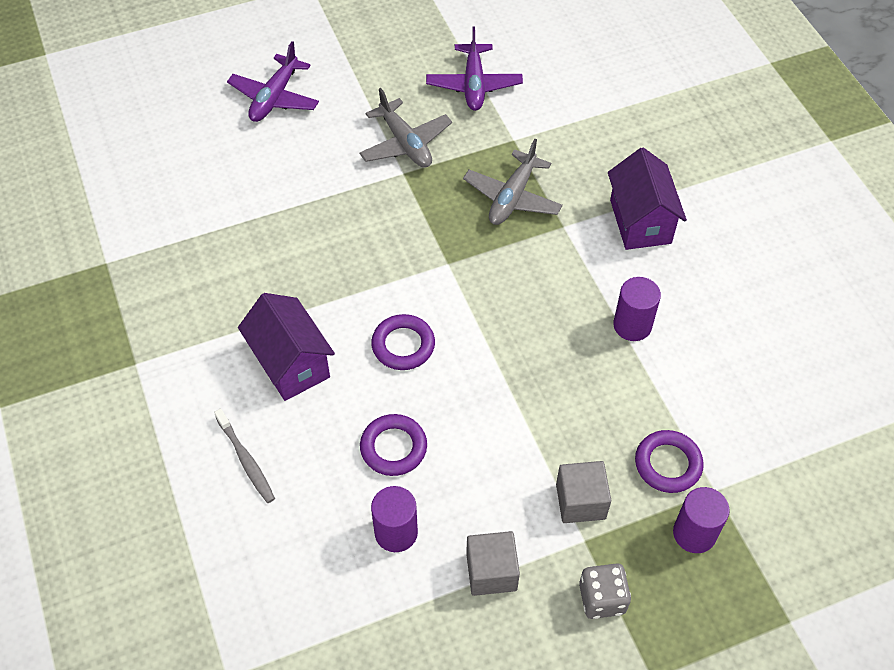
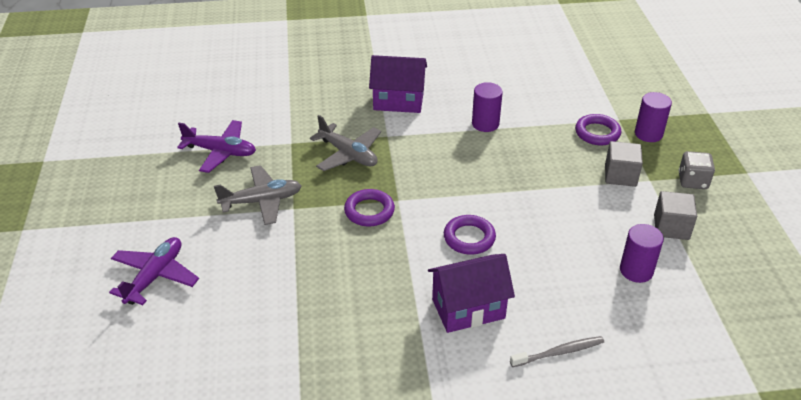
camera: 75 degrees left, 15 degrees down
purple plane [227,41,319,122] -> purple plane turned 105 degrees counterclockwise [109,237,199,305]
purple ring [360,414,427,476] -> purple ring moved to [344,189,395,226]

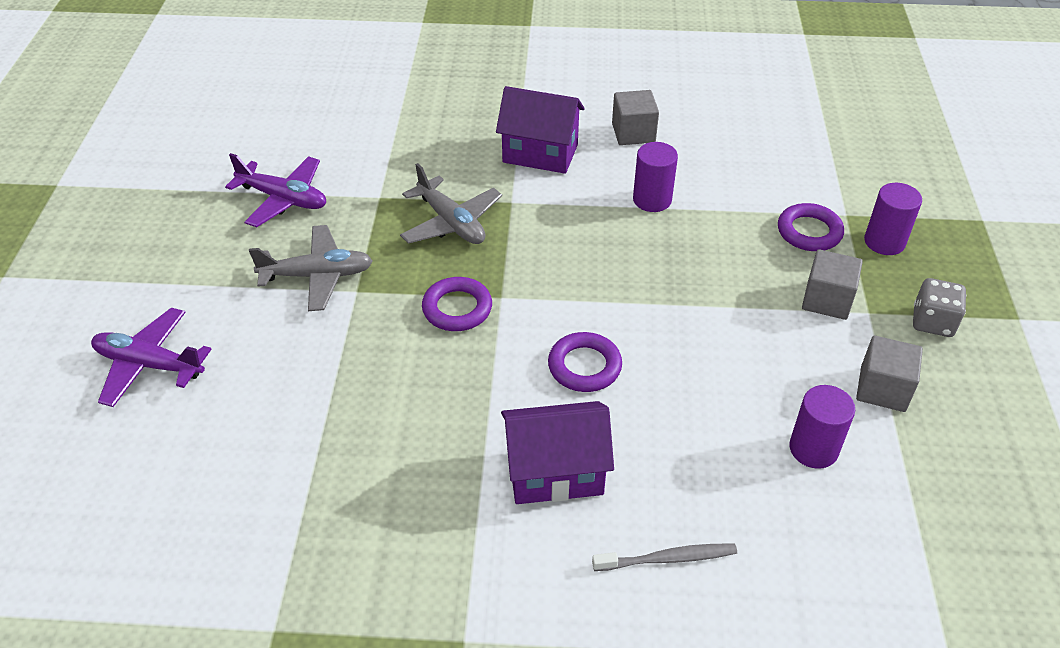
camera: 10 degrees right, 5 degrees up
purple plane [109,237,199,305] -> purple plane turned 105 degrees counterclockwise [91,308,212,407]
none -> grey cube [612,90,659,145]

